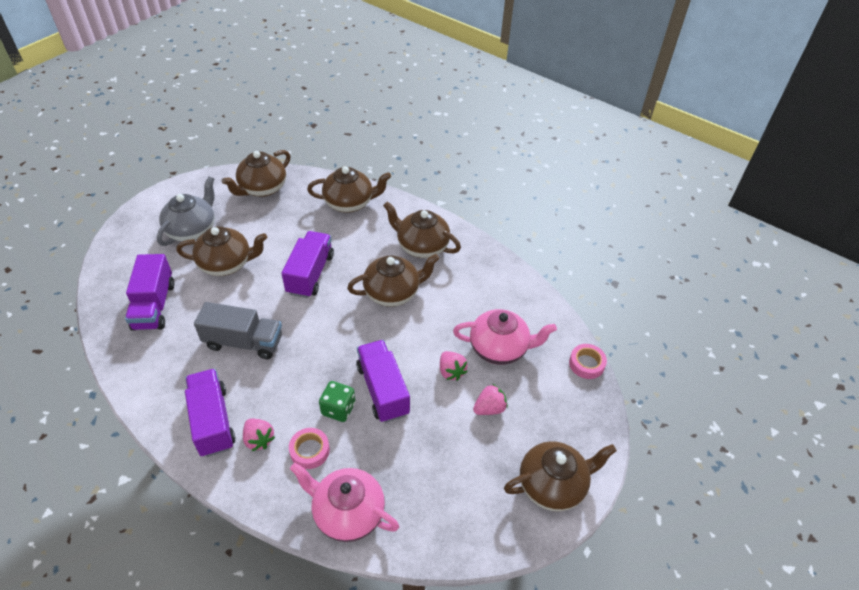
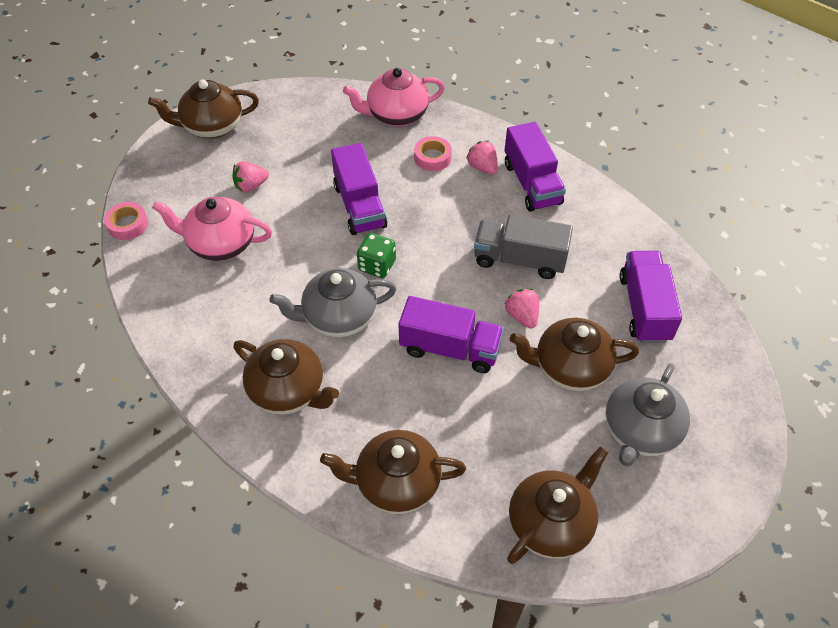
camera: 175 degrees left, 5 degrees up
purple truck [281,231,334,298] -> purple truck turned 90 degrees counterclockwise [398,296,504,373]
pink teapot [290,463,399,542] -> pink teapot turned 135 degrees clockwise [343,68,445,126]
green dice [319,381,355,422] -> green dice moved to [357,233,396,278]
brown teapot [347,254,439,307] -> grey teapot [269,268,396,337]
pink strawberry [440,351,468,381] -> pink strawberry moved to [505,288,539,329]

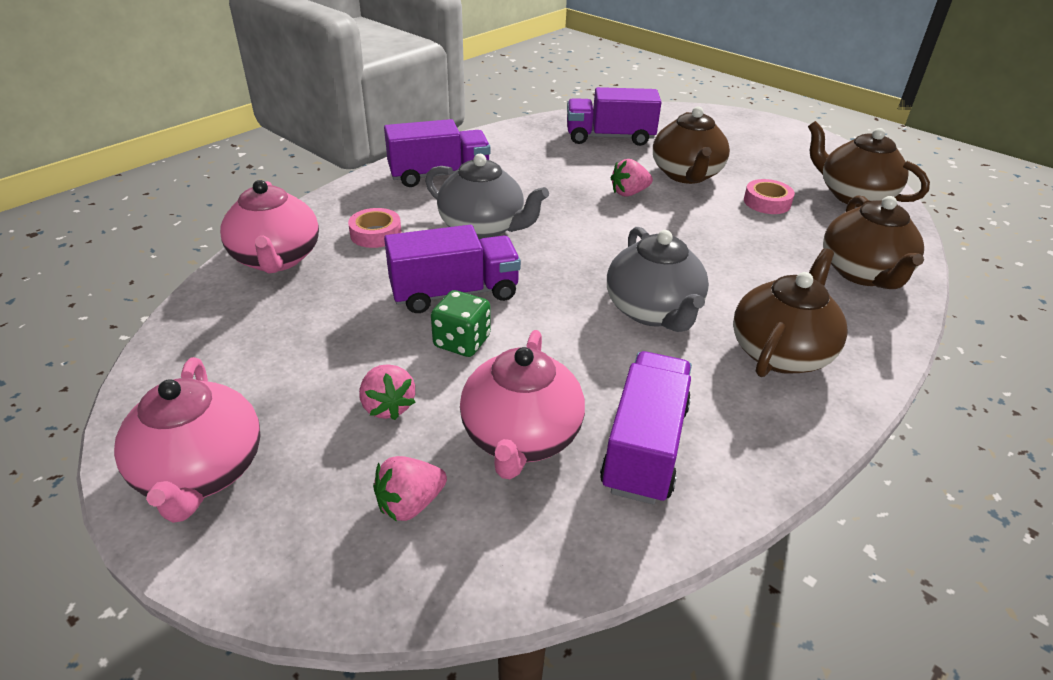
camera: 90 degrees left, 15 degrees down
pink tape [104,202,148,240] -> pink tape moved to [744,179,795,214]
brown teapot [148,79,259,138] -> pink teapot [114,357,261,523]
green dice [357,233,396,278] -> green dice moved to [431,290,491,357]
purple truck [398,296,504,373] -> purple truck moved to [600,351,692,504]
pink strawberry [466,141,498,175] -> pink strawberry moved to [373,456,447,522]
grey truck [474,215,573,279] -> none
grey teapot [605,363,690,466] -> grey teapot moved to [425,154,549,240]

